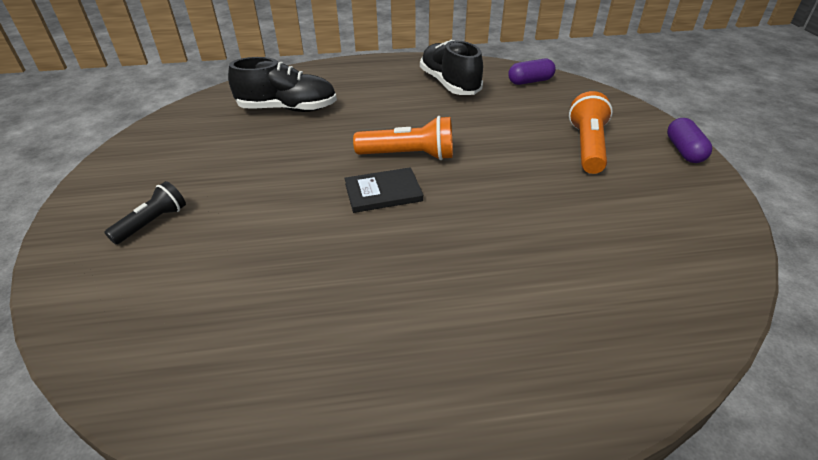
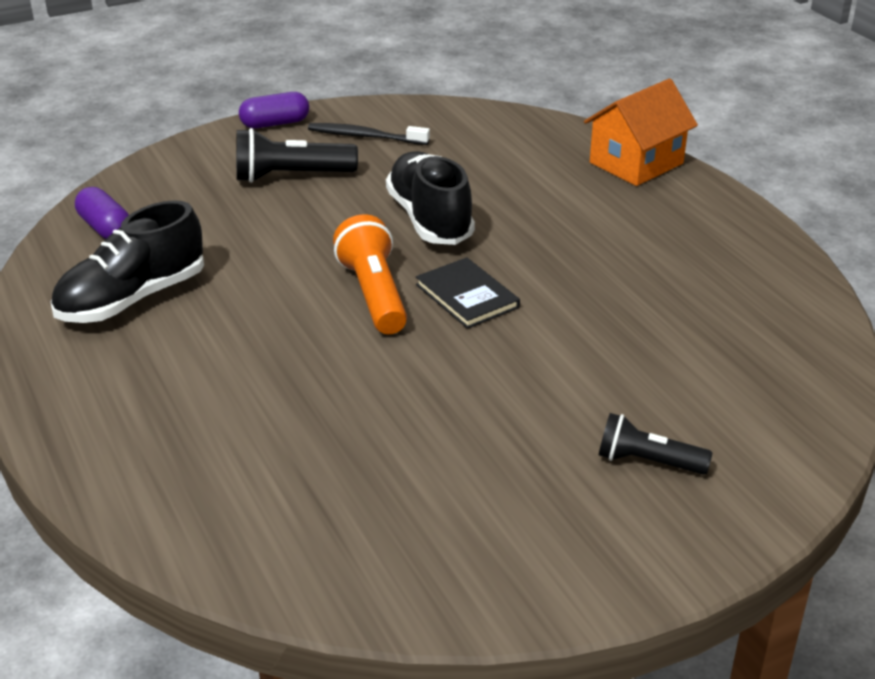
camera: 110 degrees left, 5 degrees down
black shoe [228,57,337,112] -> black shoe moved to [386,151,475,245]
orange flashlight [569,91,613,174] -> black flashlight [236,128,358,183]
none -> black toothbrush [308,123,430,145]
none -> orange house [584,79,698,186]

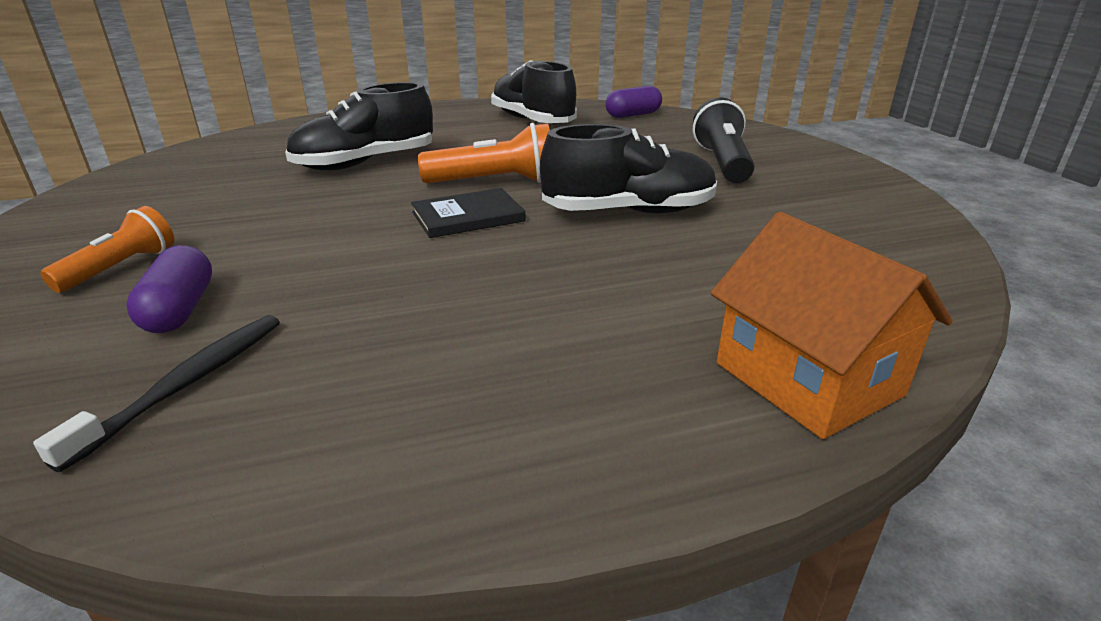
camera: 100 degrees right, 5 degrees down
purple capsule [239,92,309,128] -> purple capsule moved to [126,245,212,333]
black toothbrush [308,123,430,145] -> black toothbrush moved to [33,315,280,472]
black flashlight [599,413,712,475] -> orange flashlight [40,206,174,293]
none -> black shoe [285,82,433,170]

